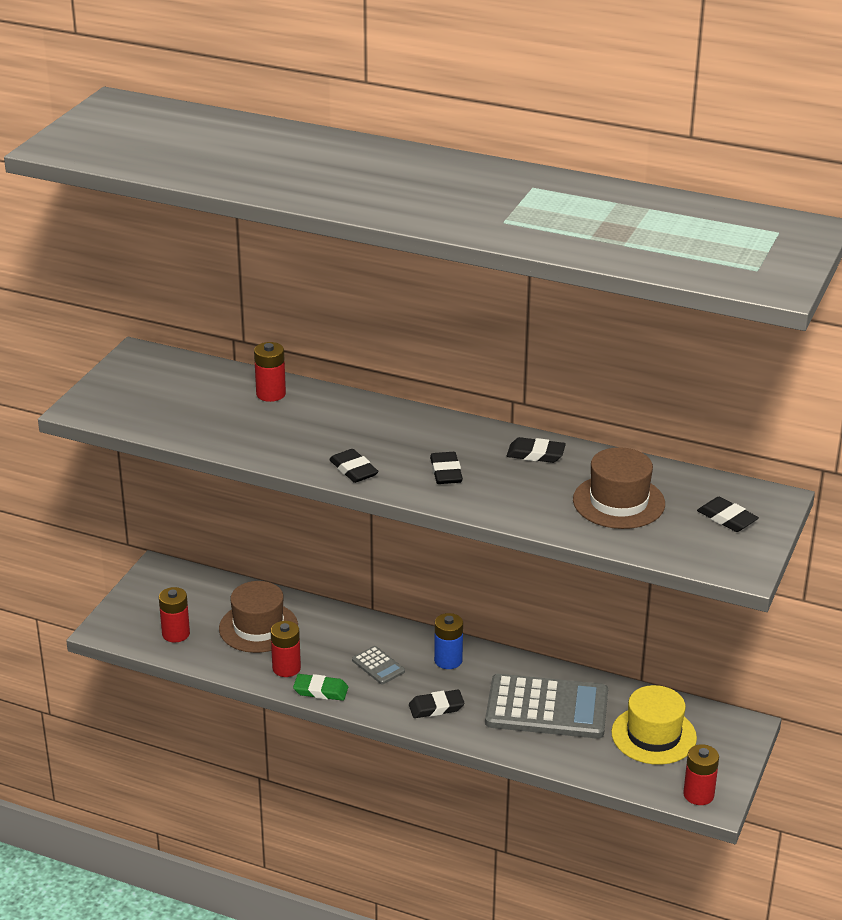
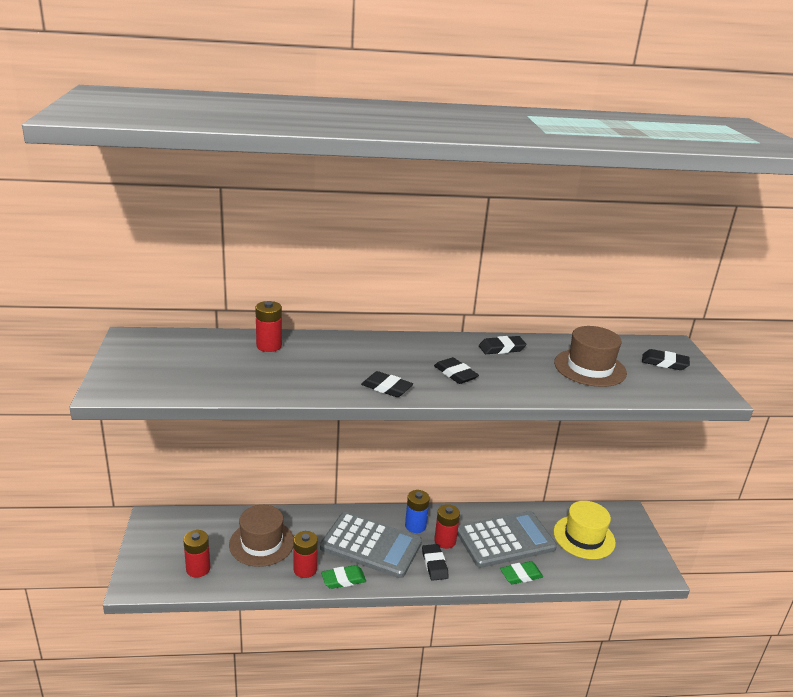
camera: 30 degrees left, 5 degrees down
grey calculator [352,646,405,684] -> grey calculator [320,512,422,578], size x2.31
black eraser [409,690,464,718] -> black eraser turned 60 degrees counterclockwise [422,544,449,581]
red battery [683,744,719,805] -> red battery moved to [434,504,460,549]
none -> green eraser [500,561,543,584]

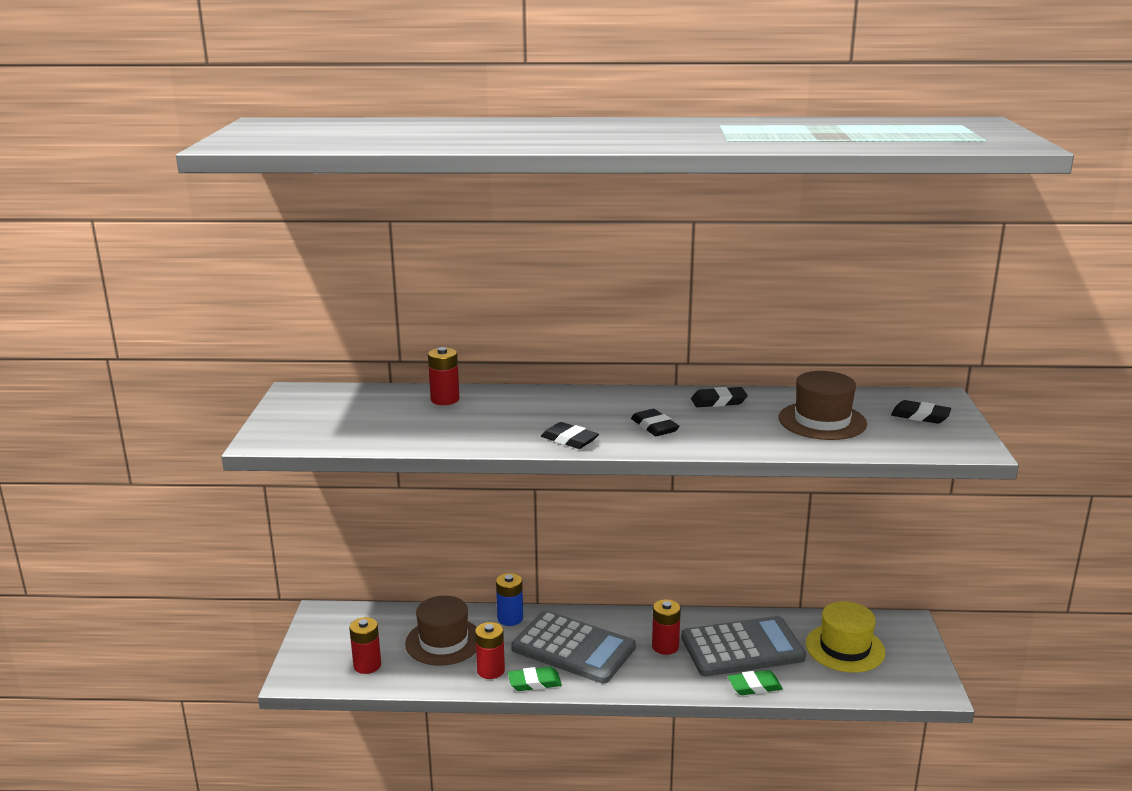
camera: 10 degrees right, 5 degrees down
blue battery [405,490,430,533] -> blue battery moved to [496,573,523,626]
black eraser [422,544,449,581] -> none

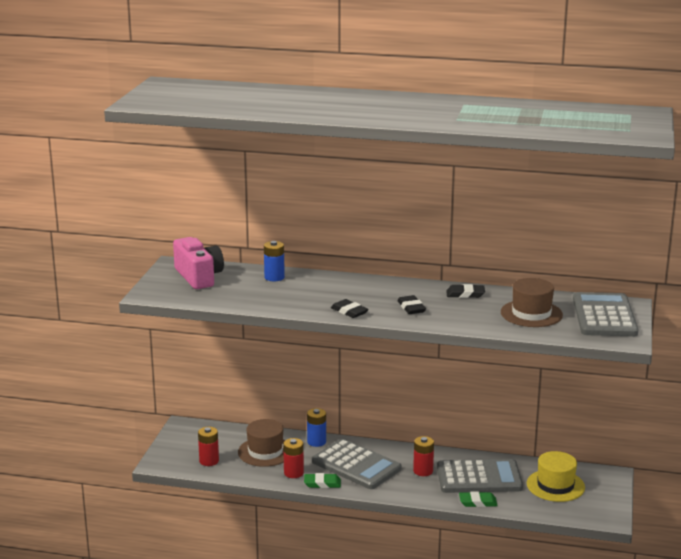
camera: 10 degrees right, 0 degrees up
red battery [428,347,460,405] -> blue battery [264,241,285,281]
black eraser [891,400,951,424] -> grey calculator [573,292,639,336]
none -> pink camera [173,237,224,289]

